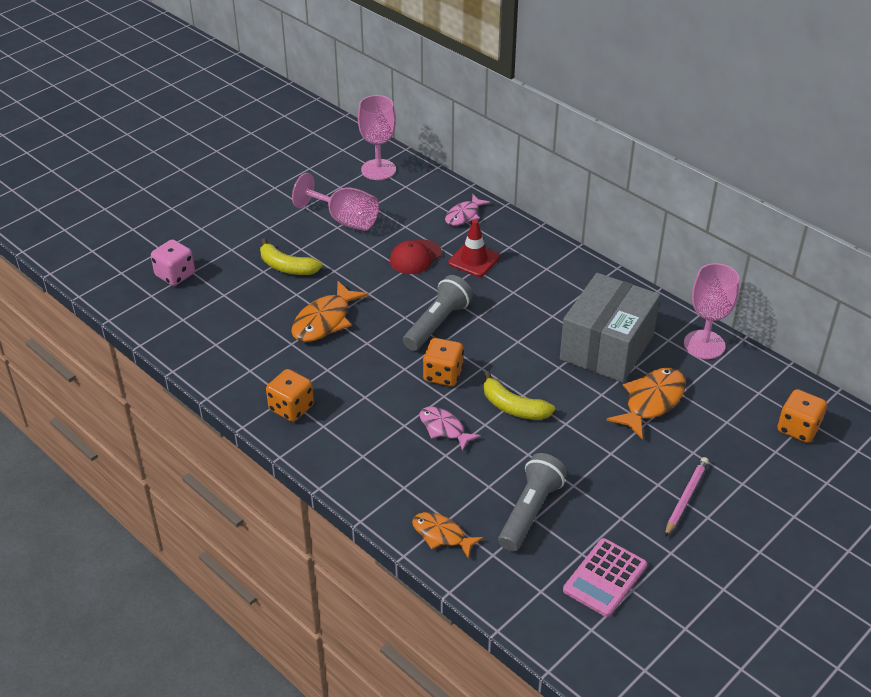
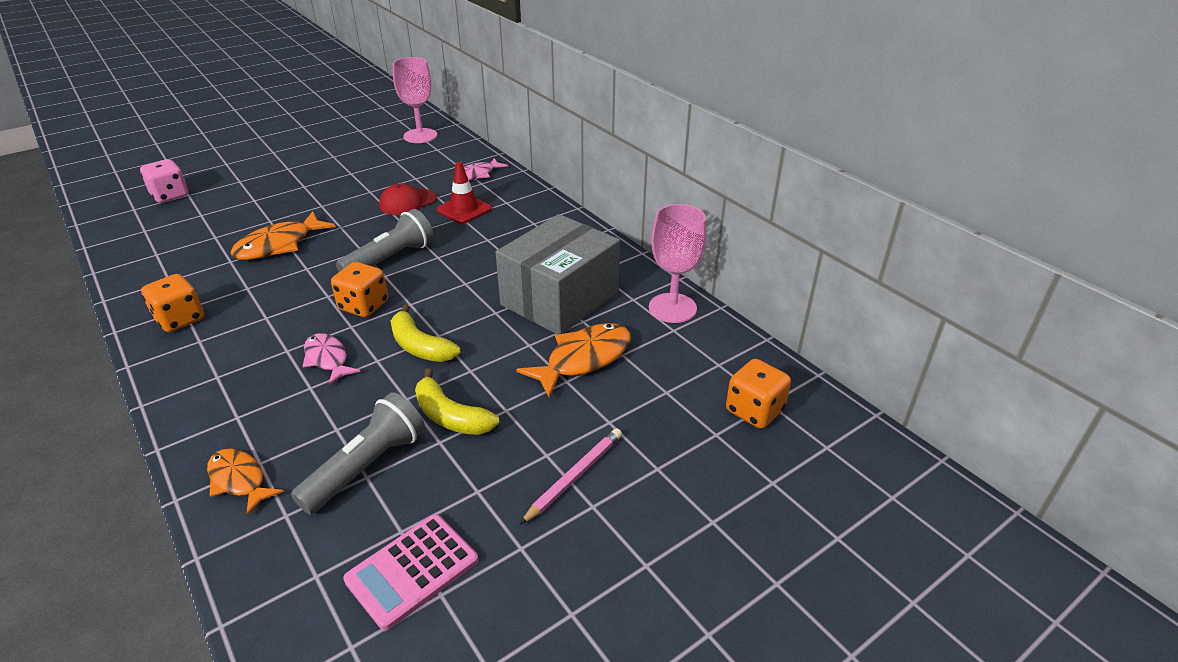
camera: 10 degrees right, 5 degrees down
yellow banana [260,238,323,275] -> yellow banana moved to [415,368,499,435]
pink goblet [292,173,379,231] -> none

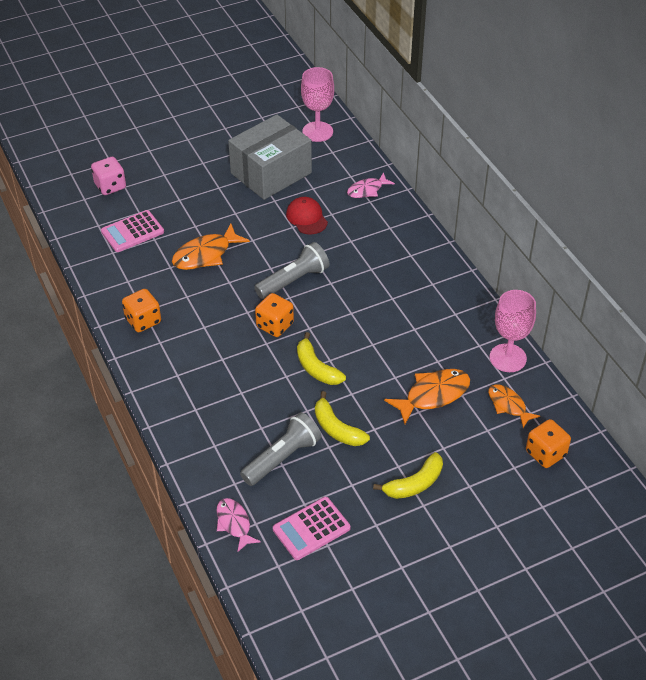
camera: 10 degrees right, 10 degrees up
orange fish [207,449,284,516] -> orange fish moved to [488,384,540,428]
pink fish [303,333,361,385] -> pink fish moved to [216,498,261,553]
red cap [379,184,437,215] -> red cap turned 90 degrees clockwise [286,197,328,234]
red traffic cone [436,162,492,224] -> none
grey box [495,214,620,335] -> grey box moved to [228,114,312,200]
pink pencil [520,428,622,525] -> yellow banana [373,452,443,499]
none -> pink calculator [101,210,164,252]

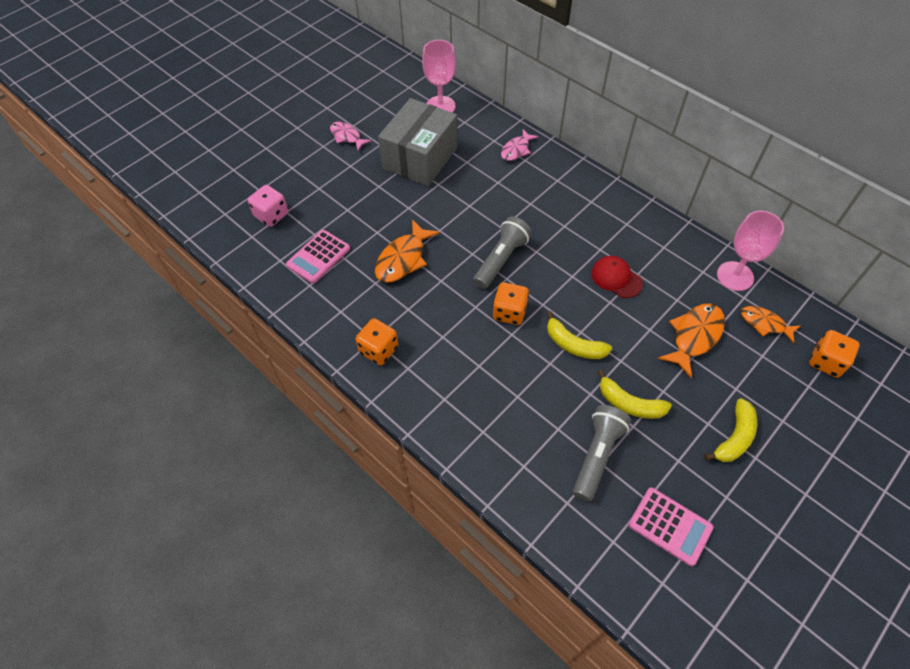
camera: 20 degrees left, 10 degrees up
pink fish [216,498,261,553] -> pink fish moved to [330,122,372,150]
pink calculator [273,497,350,560] -> pink calculator turned 90 degrees counterclockwise [628,487,714,566]
red cap [286,197,328,234] -> red cap moved to [591,256,643,298]

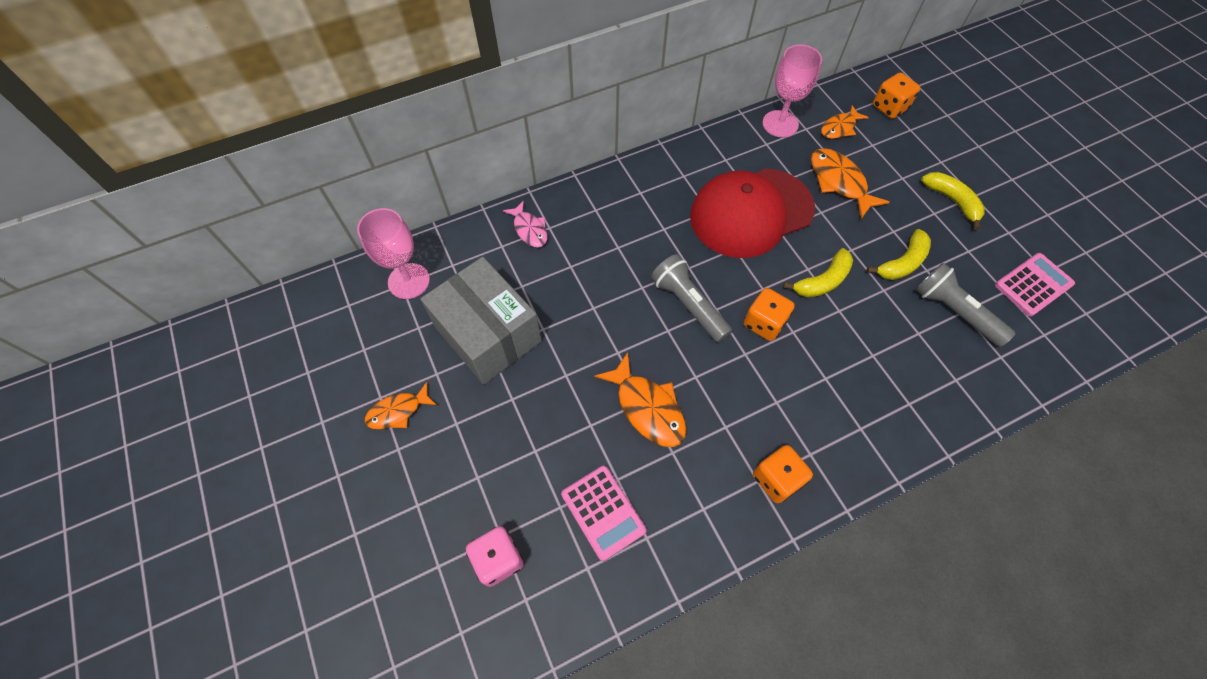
camera: 70 degrees left, 5 degrees up
pink fish [330,122,372,150] -> orange fish [365,382,437,429]
red cap [591,256,643,298] -> red cap [690,168,815,258], size x2.21

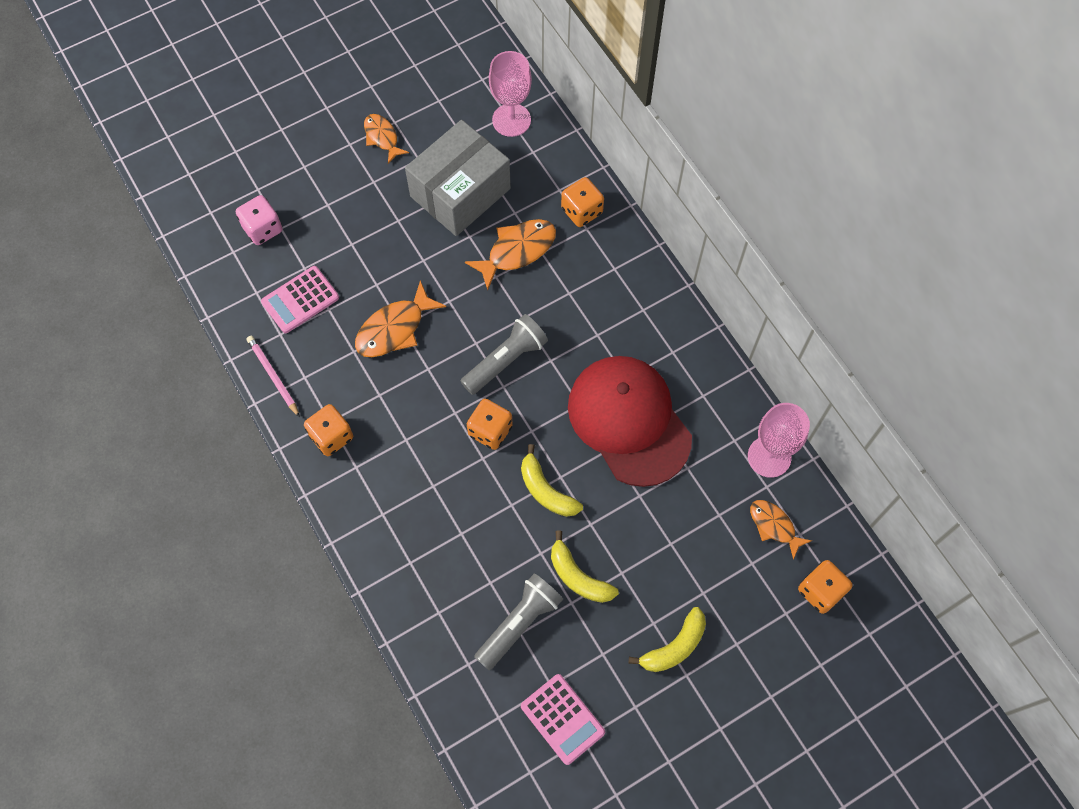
camera: 85 degrees right, 5 degrees up
pink fish [503,200,547,247] -> orange dice [561,177,604,227]
orange fish [811,148,890,219] -> orange fish moved to [465,219,556,290]
none -> pink pencil [247,336,300,417]

